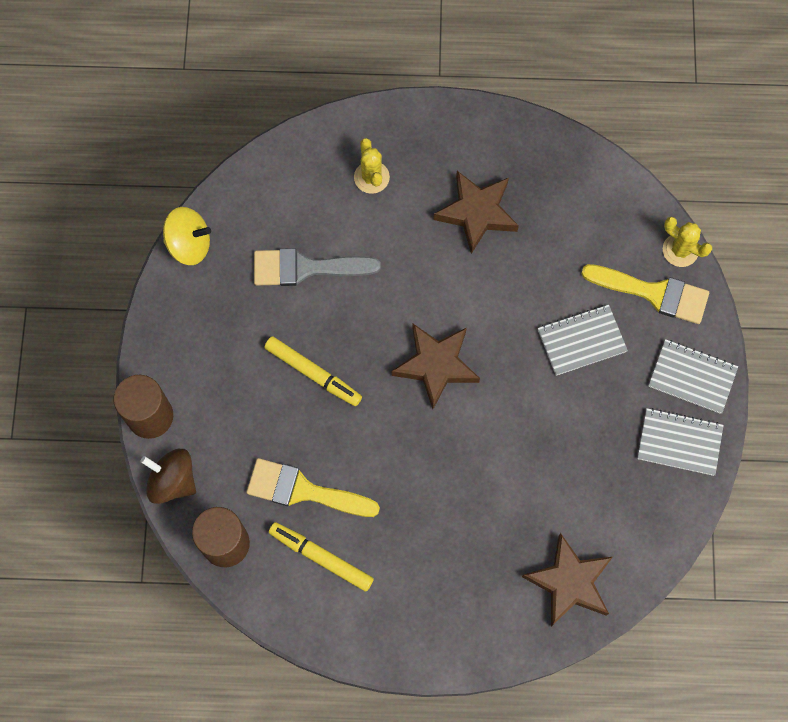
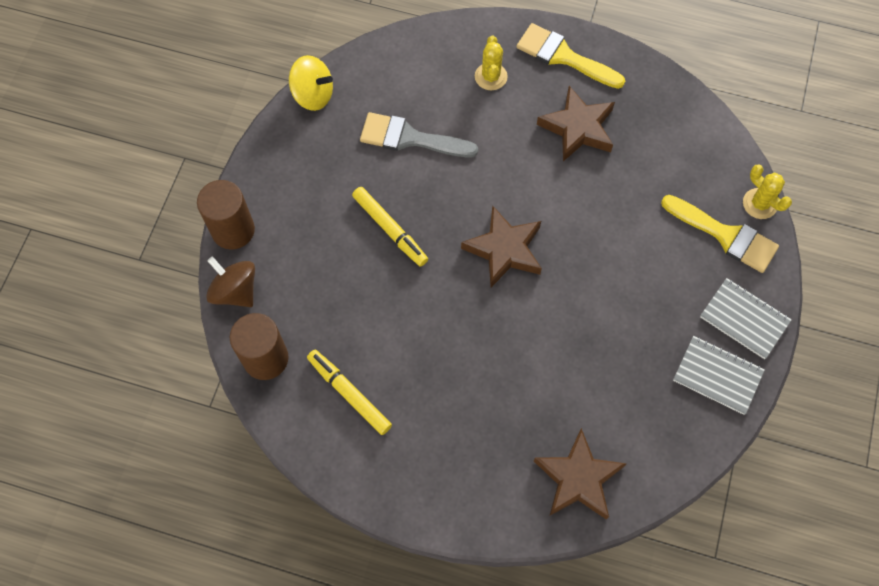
camera: 15 degrees right, 5 degrees down
yellow brush [247,458,380,517] -> yellow brush moved to [516,23,625,89]
grey notebook [538,305,628,376] -> none

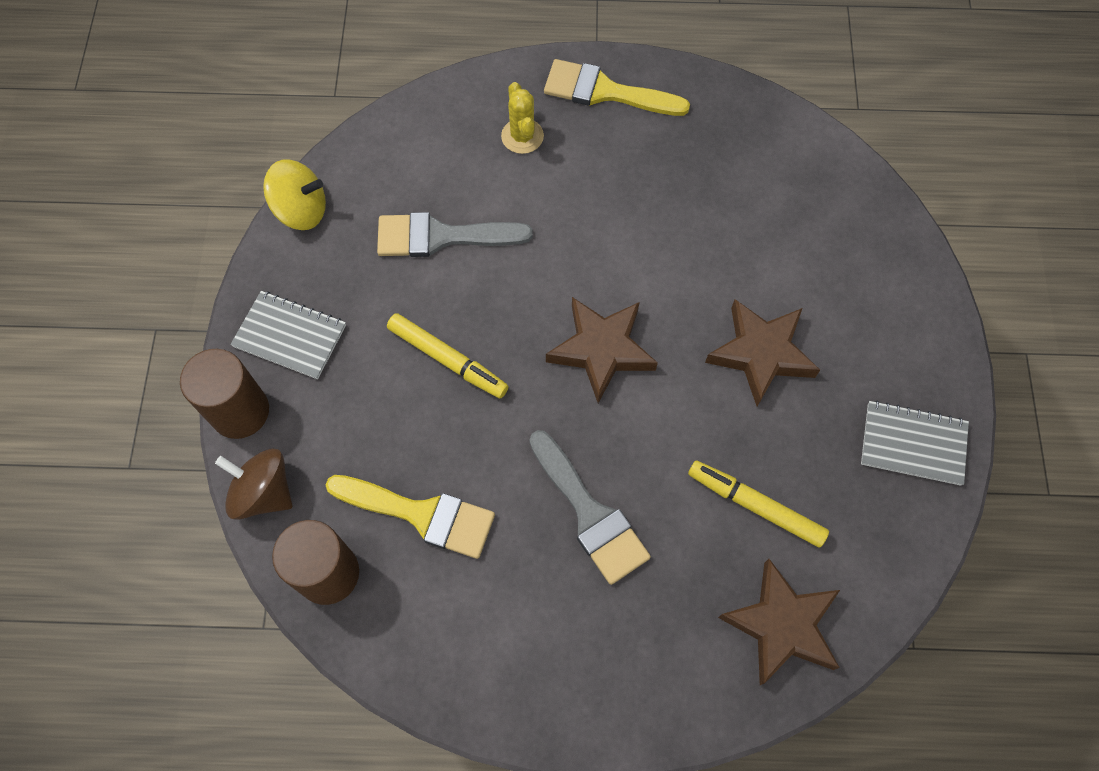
camera: 15 degrees left, 0 degrees up
yellow marker [307,350,392,435] -> yellow marker moved to [688,460,829,548]
brown star [537,86,615,161] -> brown star moved to [705,299,820,406]
yellow brush [661,195,779,273] -> yellow brush moved to [326,475,495,559]
grey notebook [700,278,792,359] -> grey notebook moved to [230,291,346,379]
yellow cactus [743,165,792,219] -> none
none -> grey brush [529,430,651,585]

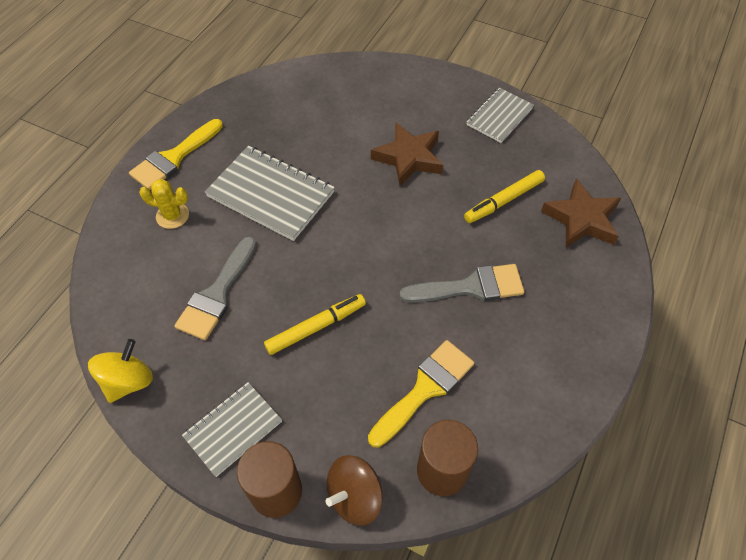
camera: 65 degrees left, 10 degrees down
brown star [546,297,658,403] -> none
none -> grey notebook [205,146,335,241]

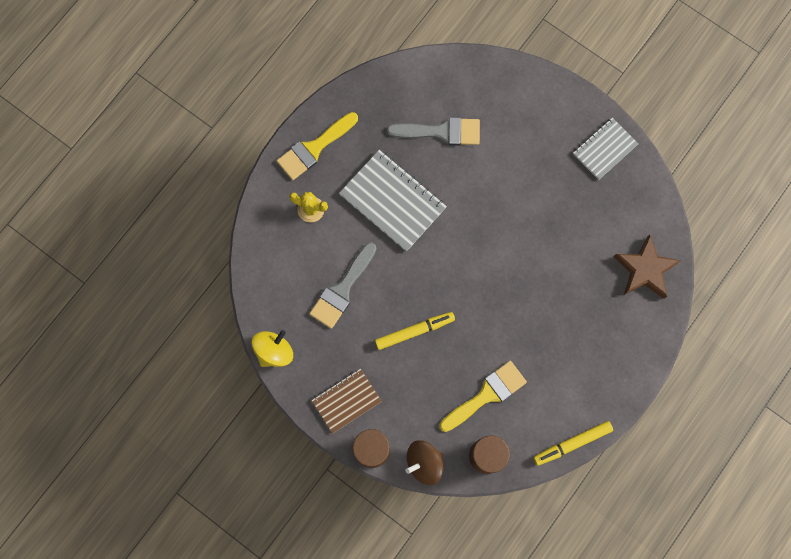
camera: 10 degrees right, 20 degrees up
grey notebook [182,382,282,477] -> brown notebook [311,369,382,434]
brown star [371,122,443,187] -> none
grey brush [400,264,524,302] -> grey brush moved to [387,117,480,145]
yellow marker [464,170,545,223] -> yellow marker moved to [533,421,613,466]

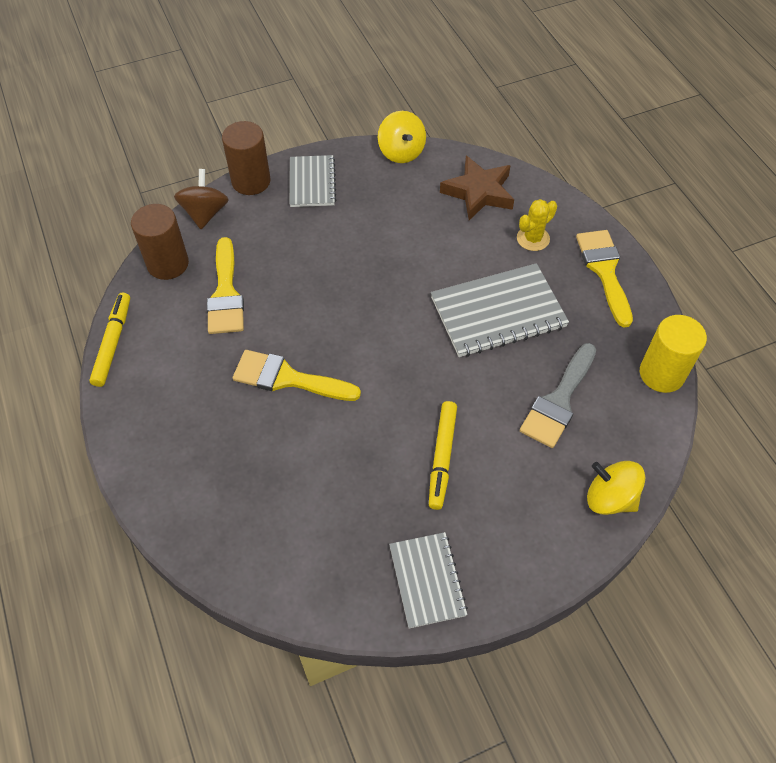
camera: 120 degrees right, 20 degrees down
grey brush [309,242,377,329] -> none
brown notebook [311,369,382,434] -> grey notebook [290,155,337,207]
yellow marker [375,312,455,350] -> yellow marker moved to [429,401,457,510]
brown star [614,235,681,299] -> brown star moved to [440,156,514,220]
none -> yellow brush [233,350,361,401]
none -> yellow spinning top [587,461,645,515]
none -> yellow cylinder [640,315,707,393]

